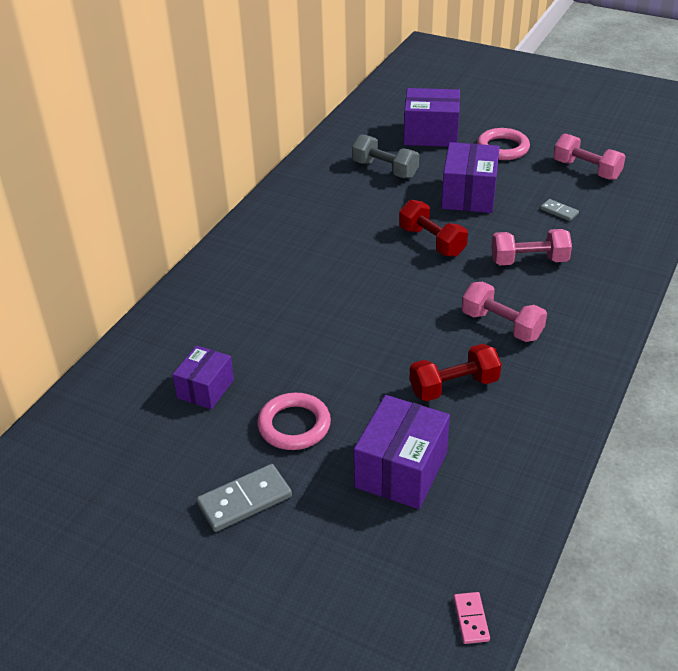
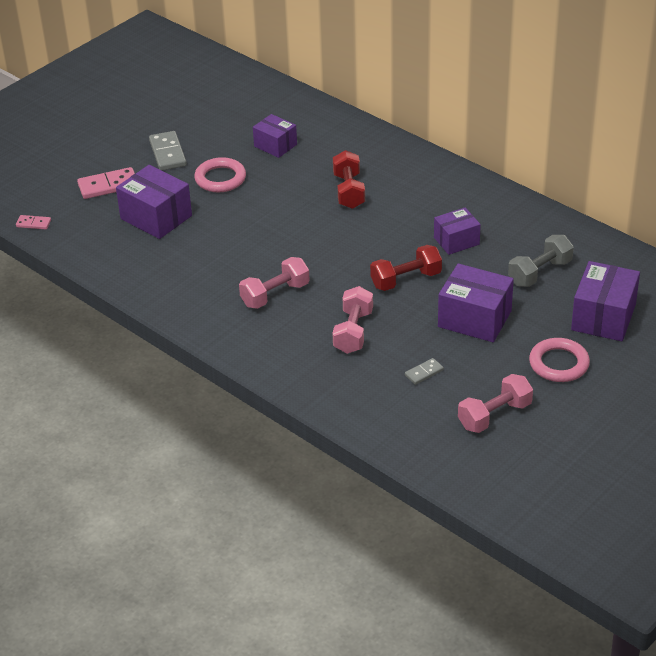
camera: 105 degrees right, 0 degrees up
red dumbbell [409,344,502,401] -> red dumbbell moved to [333,150,365,209]
none -> pink domino [77,167,135,199]
none -> purple box [434,207,481,255]

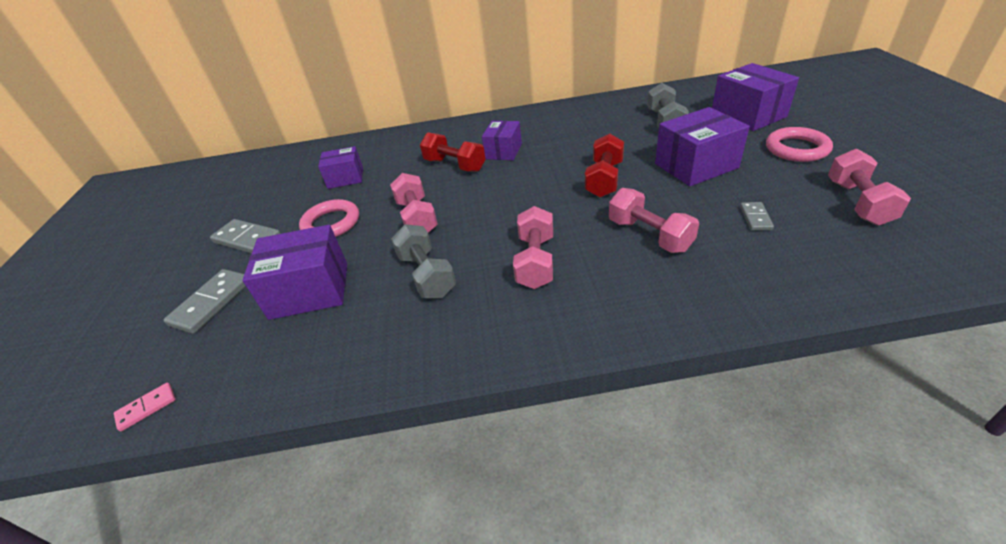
camera: 45 degrees left, 0 degrees up
pink domino [77,167,135,199] -> grey domino [164,269,246,334]
purple box [434,207,481,255] -> purple box moved to [482,121,522,160]
none -> pink dumbbell [390,173,438,233]
none -> grey dumbbell [391,224,456,298]

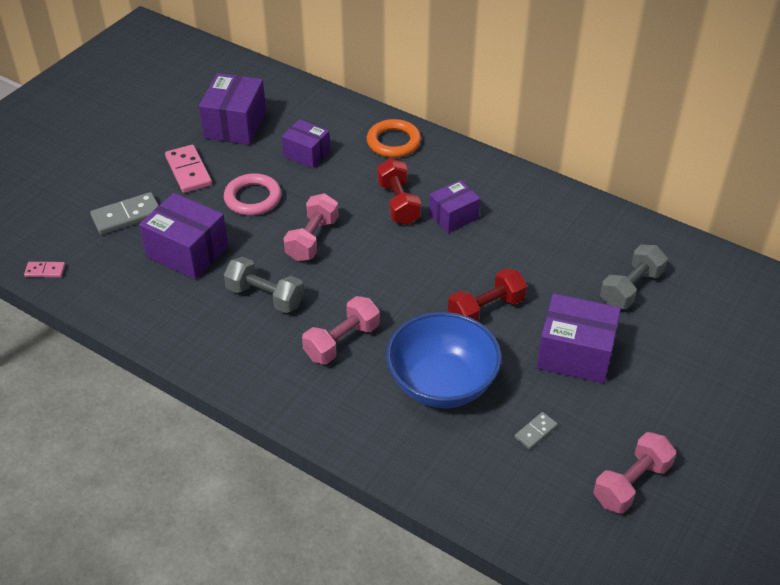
camera: 35 degrees right, 5 degrees up
grey domino [210,219,281,253] -> pink domino [165,145,212,193]
grey dumbbell [391,224,456,298] -> grey dumbbell turned 75 degrees counterclockwise [224,257,304,313]
pink dumbbell [609,188,699,253] -> blue bowl [386,312,502,408]
purple box [712,63,799,131] -> purple box moved to [199,73,266,145]
pink ring [766,127,833,162] -> none
none -> orange ring [367,119,421,158]

